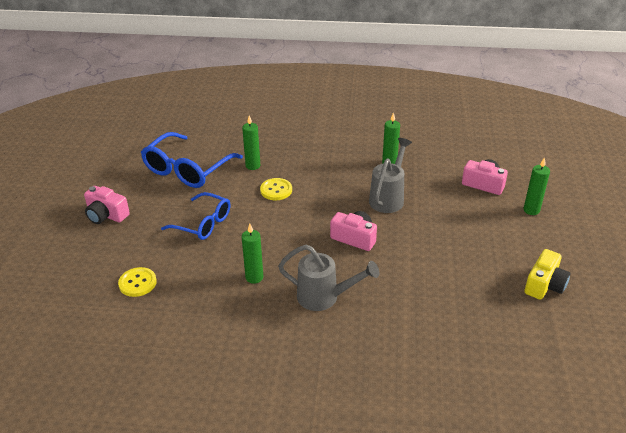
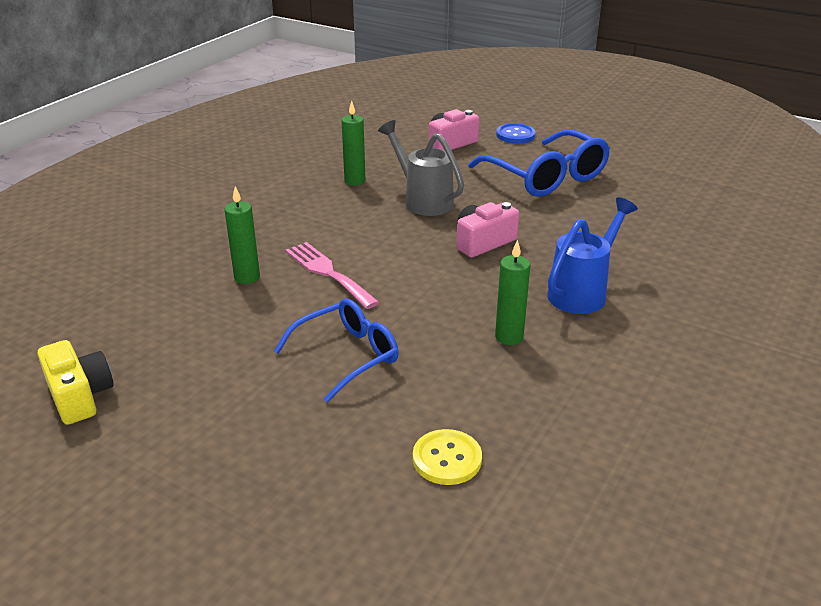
camera: 65 degrees left, 5 degrees down
pink camera [84,186,130,224] -> none
blue glasses [141,132,243,188] -> blue glasses moved to [468,129,610,197]
yellow button [260,178,292,200] -> pink fork [285,242,379,309]
grey watering can [278,245,380,311] -> blue watering can [547,197,638,314]
green candle [524,157,550,215] -> blue button [496,123,536,143]
yellow camera [524,249,570,300] -> yellow camera moved to [38,340,113,425]

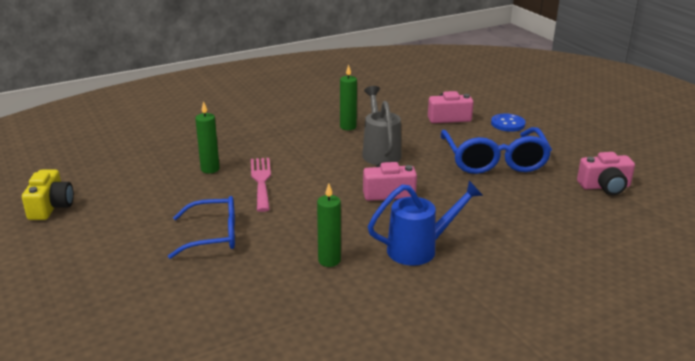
camera: 30 degrees right, 5 degrees down
yellow button [413,429,482,485] -> none
none -> pink camera [577,152,635,195]

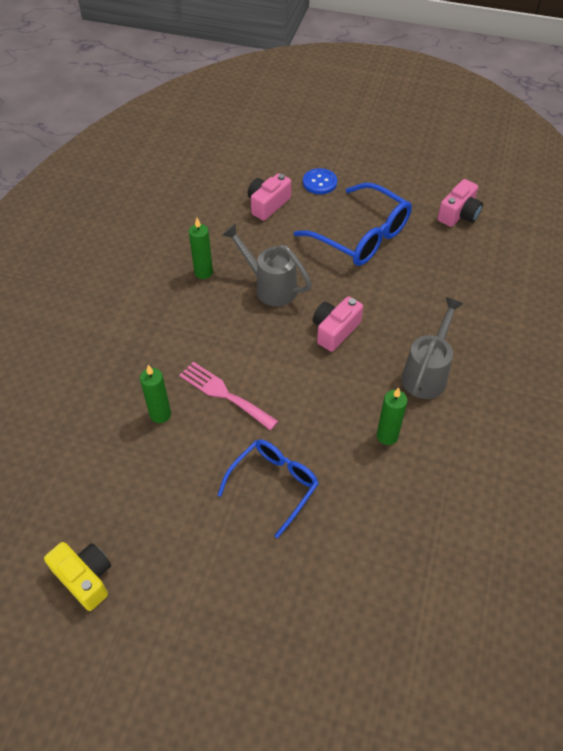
camera: 45 degrees left, 25 degrees up
blue watering can [368,181,483,266] -> grey watering can [402,297,464,399]

